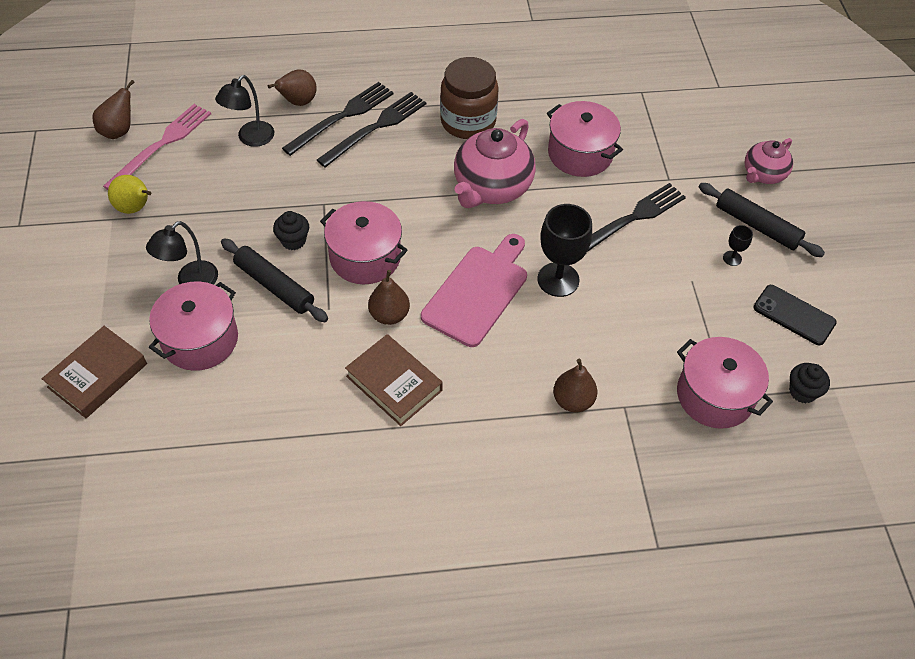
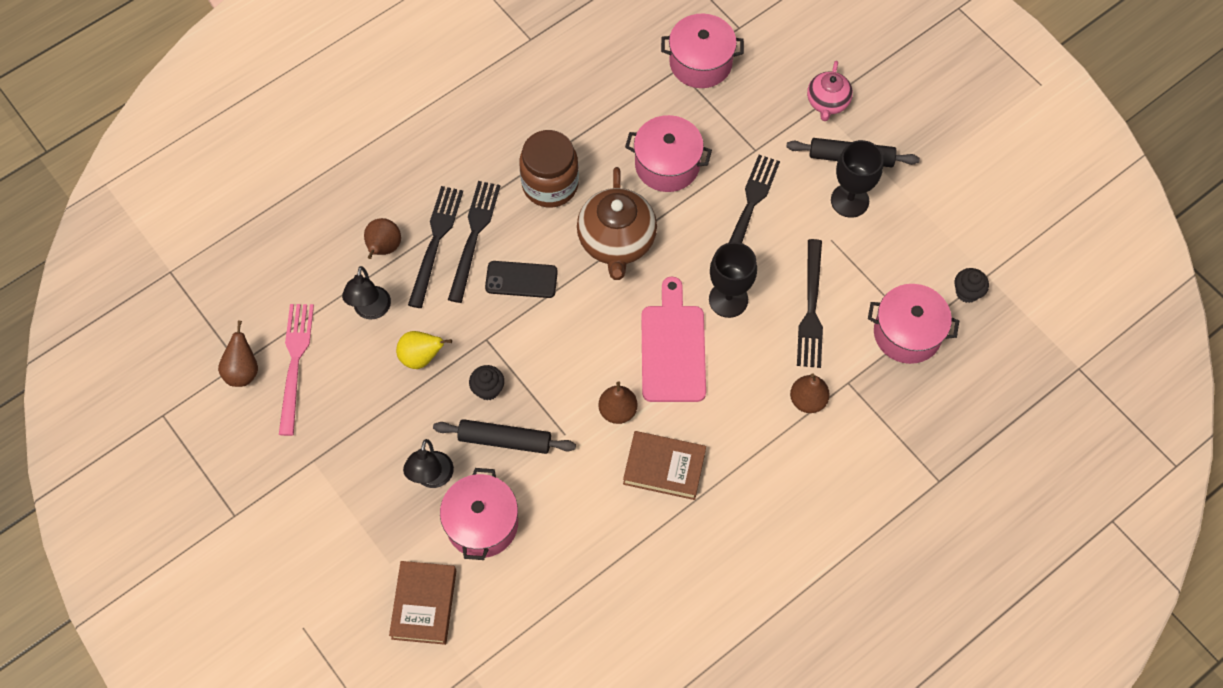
camera: 30 degrees left, 10 degrees up
yellow pear [108,175,151,214] -> yellow pear moved to [396,331,452,369]
pink pot [320,201,408,284] -> pink pot moved to [661,14,744,88]
pink teapot [454,119,536,208] -> brown teapot [577,167,657,280]
black goblet [723,225,753,266] -> black goblet [831,140,884,218], size x2.20
black phone [753,285,837,345] -> black phone moved to [485,261,558,298]
none -> black fork [797,239,823,368]

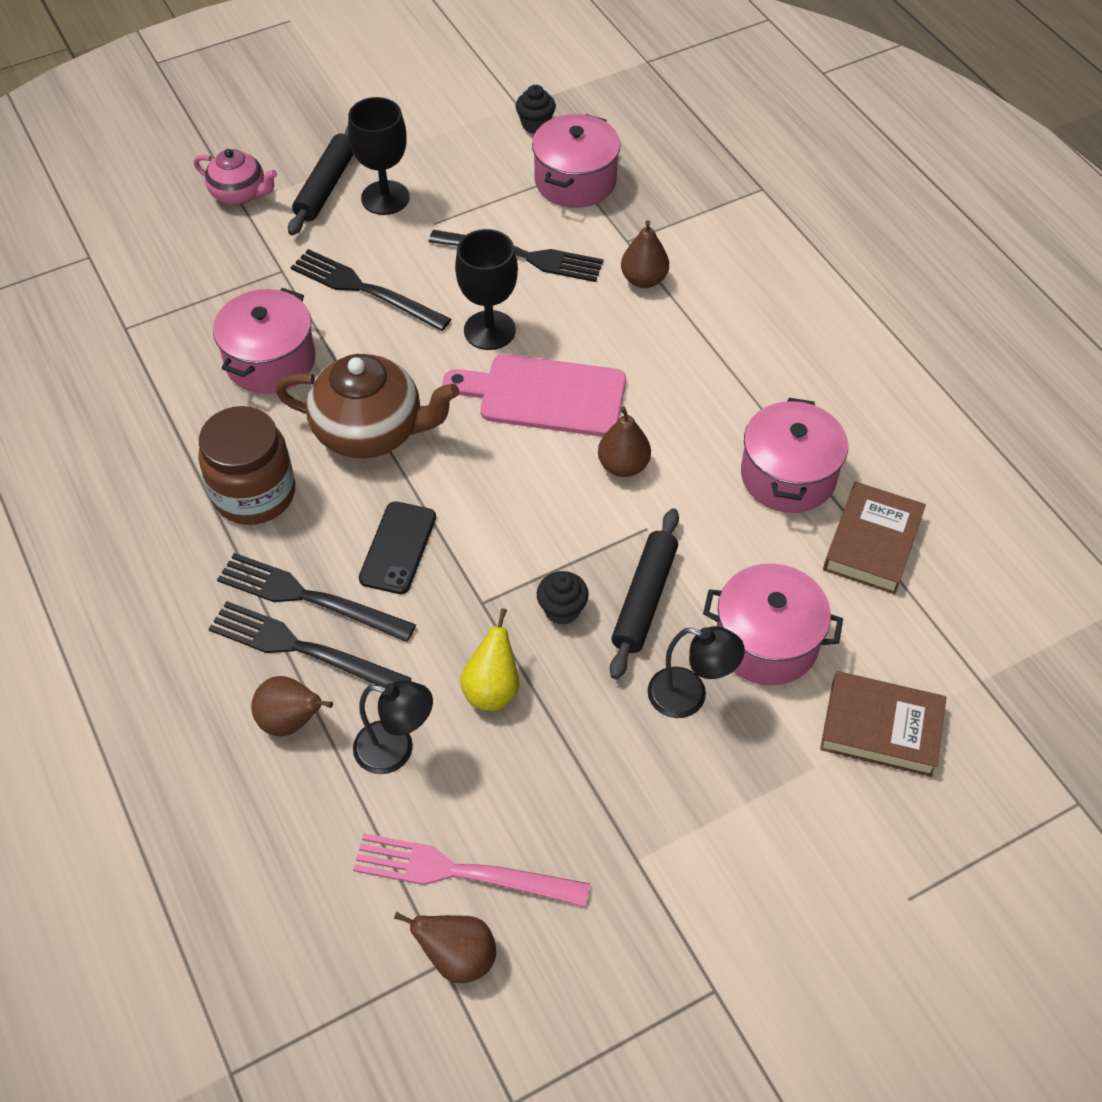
camera: 80 degrees left, 10 degrees down
brown book [623,431,706,500] -> brown book moved to [823,482,926,594]
pink pot [661,14,744,88] -> pink pot moved to [741,398,848,513]

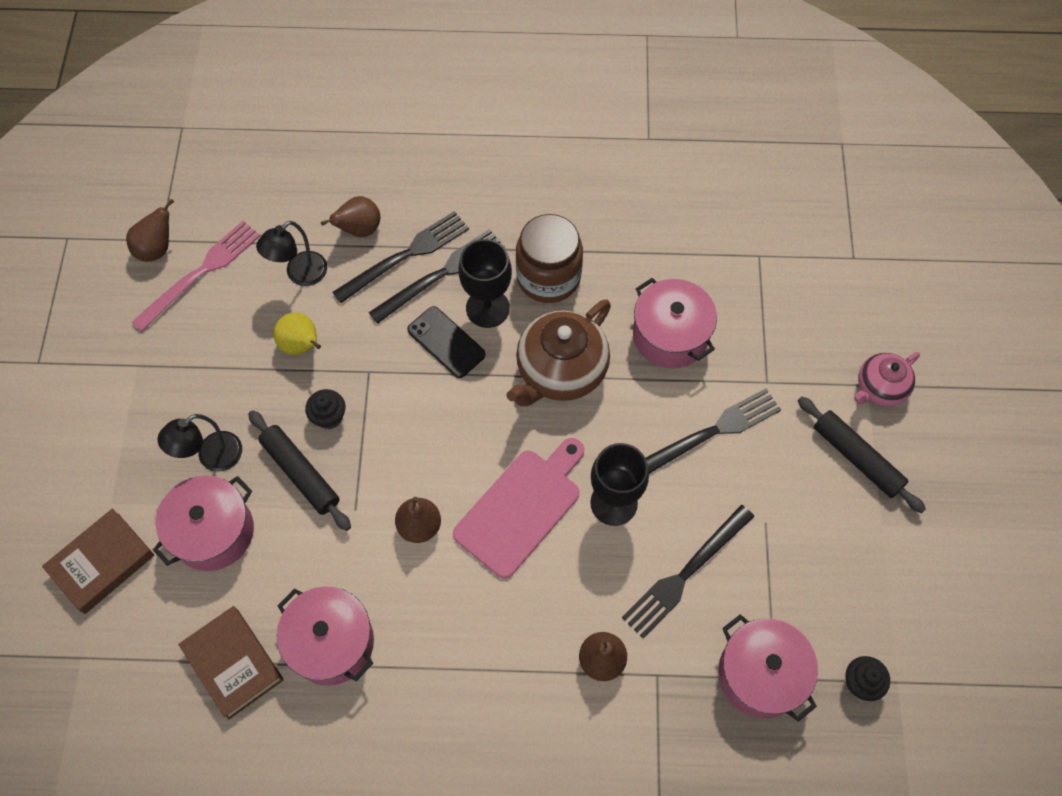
camera: 120 degrees right, 10 degrees up
black goblet [348,97,409,215] -> black goblet moved to [458,239,512,328]

